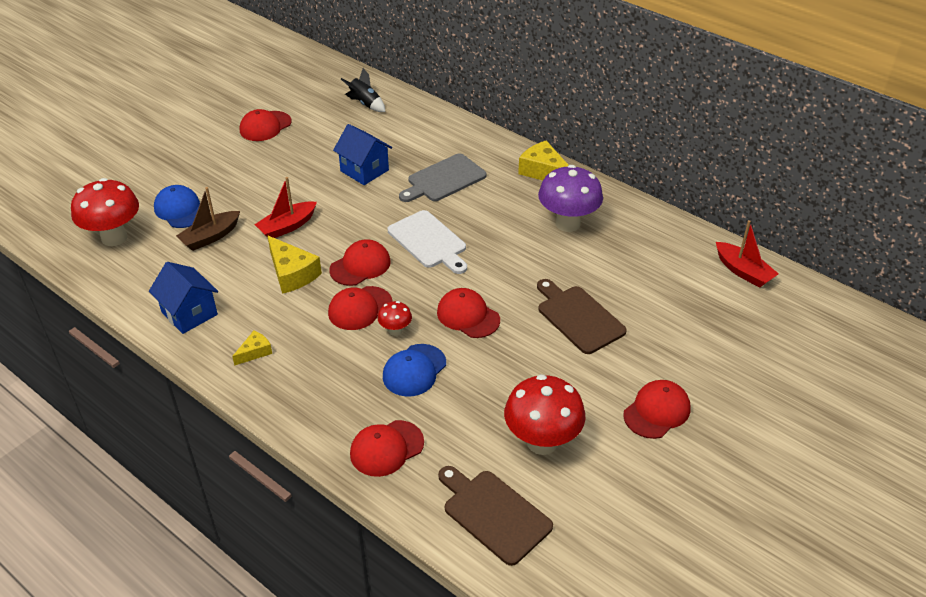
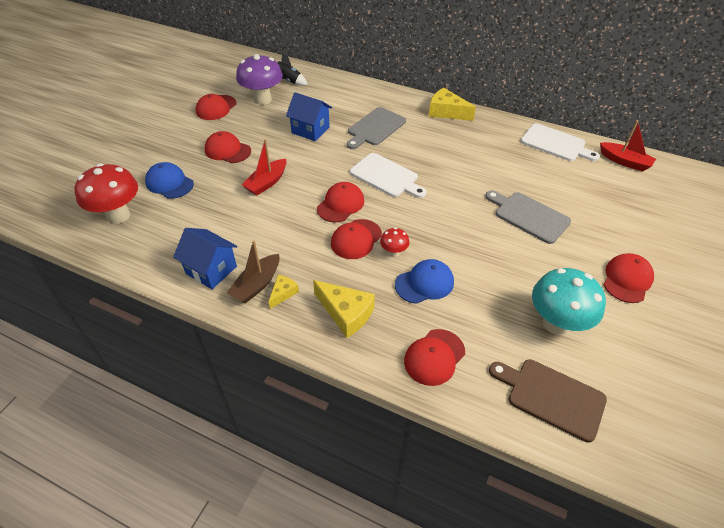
camera: 15 degrees left, 5 degrees up
brown boat [176,187,240,251] -> brown boat moved to [226,240,279,304]
yellow cheese [267,235,322,294] -> yellow cheese moved to [313,280,375,338]
blue cap [383,344,446,397] -> blue cap turned 135 degrees counterclockwise [395,259,454,304]
red cap [437,288,500,338] -> red cap moved to [205,131,251,163]
red mushroom [504,374,586,455] -> turquoise mushroom [532,268,606,335]
brown cutting board [537,279,627,354] -> grey cutting board [485,190,571,244]
purple mushroom [538,165,603,232] -> purple mushroom moved to [236,54,283,105]
none -> white cutting board [521,123,600,161]

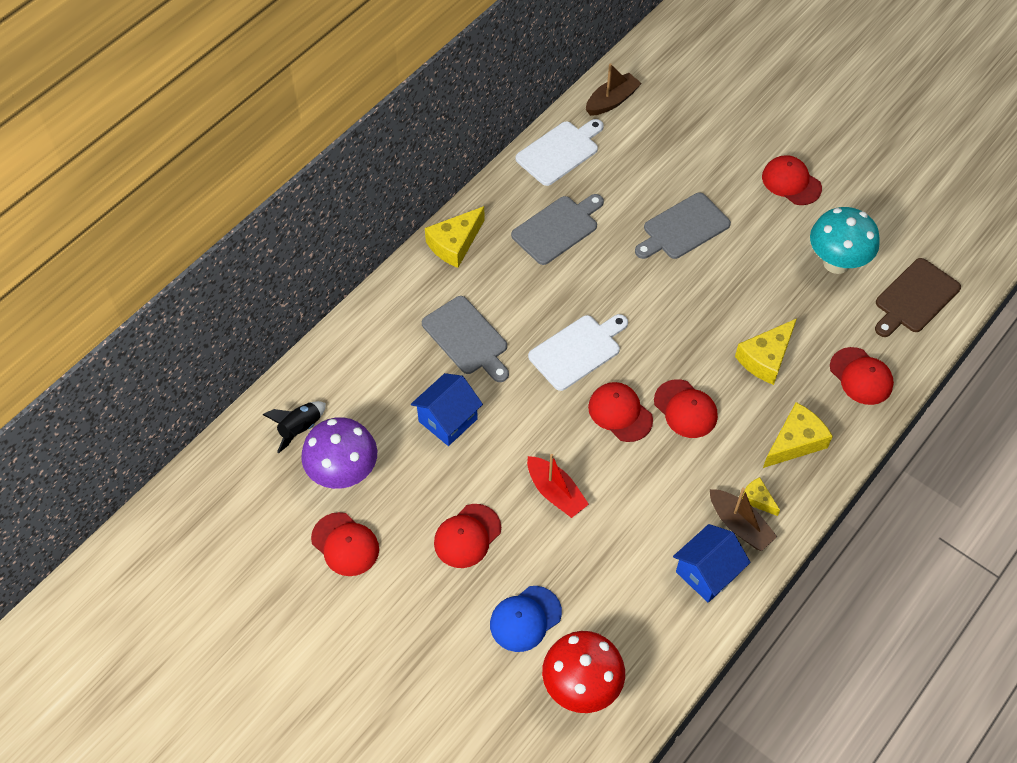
camera: 75 degrees left, 10 degrees up
red mushroom [380,227,409,257] -> none
blue cap [395,259,454,304] -> yellow cheese [735,318,797,385]
red boat [600,120,656,172] -> brown boat [586,63,642,116]
none -> grey cutting board [511,194,604,265]

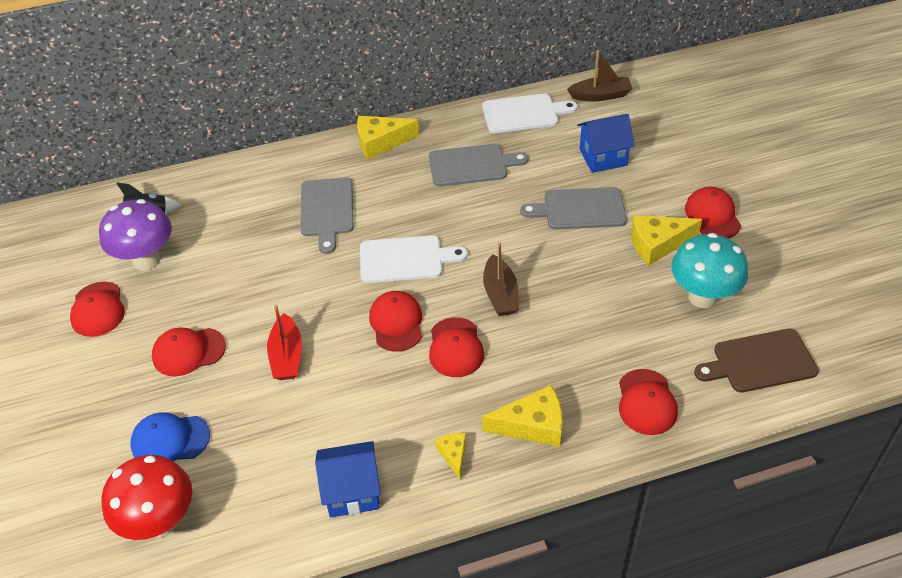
camera: 35 degrees right, 10 degrees down
blue house [411,373,483,446] -> blue house moved to [577,114,635,173]
brown boat [710,488,777,551] -> brown boat moved to [483,242,519,316]
yellow cheese [735,318,797,385] -> yellow cheese moved to [631,215,702,266]

